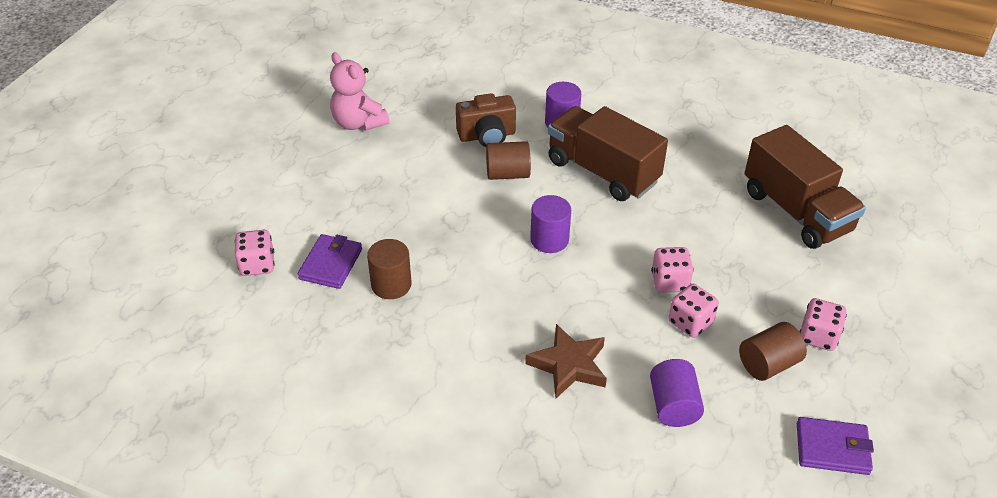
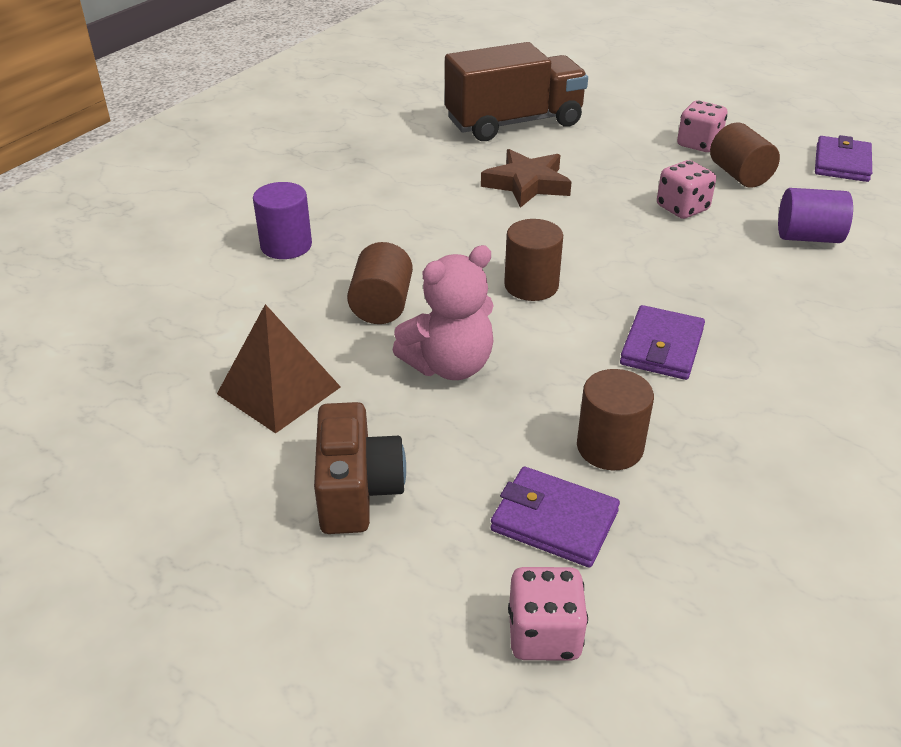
camera: 80 degrees left, 5 degrees down
pink teddy bear [330,52,389,131] -> pink teddy bear moved to [393,245,494,380]
brown camera [456,93,516,147] -> brown camera moved to [314,402,406,534]
brown star [525,324,607,398] -> brown star moved to [481,149,572,208]
purple cylinder [530,195,571,253] -> brown cylinder [504,219,563,301]
brown truck [548,106,668,201] -> none
pink dice [651,247,694,293] -> none
none -> brown pyramid [217,304,341,433]
none -> purple wallet [620,305,705,380]

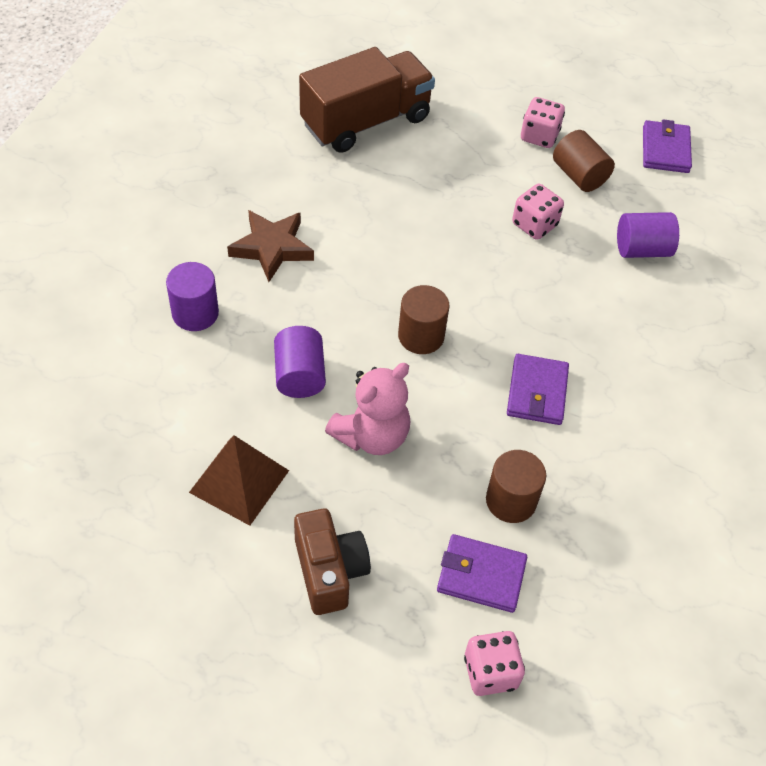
camera: 15 degrees left, 15 degrees up
brown cylinder [347,242,413,324] -> purple cylinder [274,326,326,398]
brown star [481,149,572,208] -> brown star moved to [227,210,314,282]

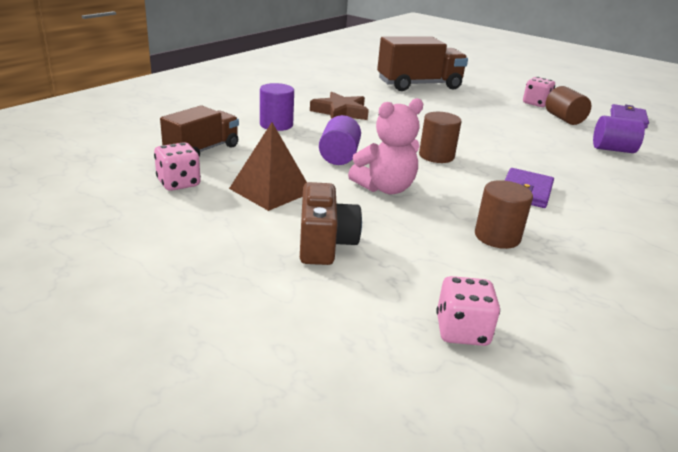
camera: 15 degrees right, 25 degrees down
purple wallet [437,534,527,613] -> none
pink dice [512,184,564,240] -> pink dice moved to [154,142,201,191]
none -> brown truck [160,105,239,157]

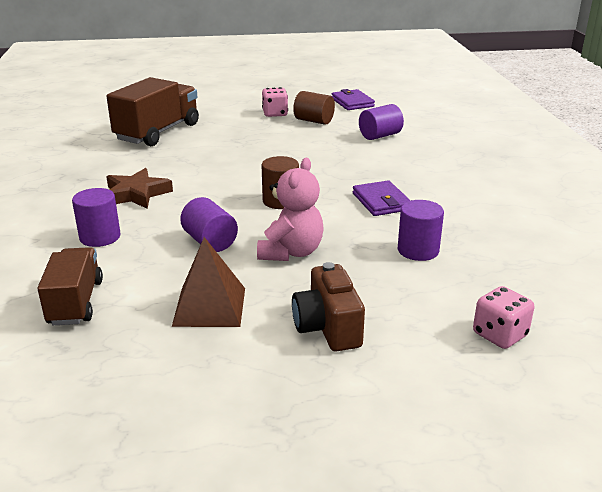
camera: 40 degrees left, 0 degrees up
pink dice [154,142,201,191] -> none
brown camera [300,182,362,265] -> brown camera turned 150 degrees counterclockwise [292,262,365,351]
brown cylinder [475,180,533,249] -> purple cylinder [398,200,444,261]

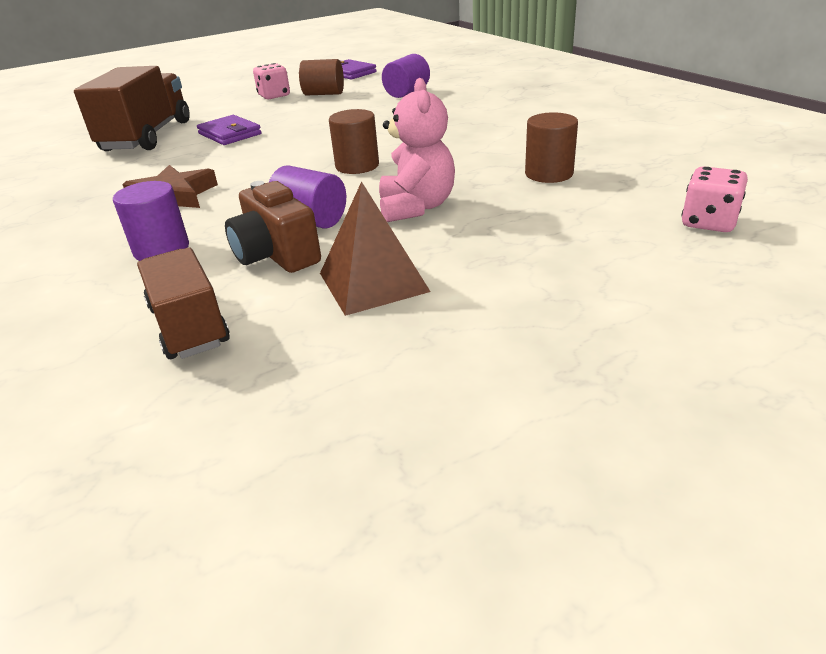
camera: 20 degrees left, 5 degrees up
brown camera [292,262,365,351] -> brown camera moved to [225,181,321,273]
purple wallet [353,180,411,216] -> purple wallet moved to [197,115,262,145]
purple cylinder [398,200,444,261] -> brown cylinder [525,112,578,183]

